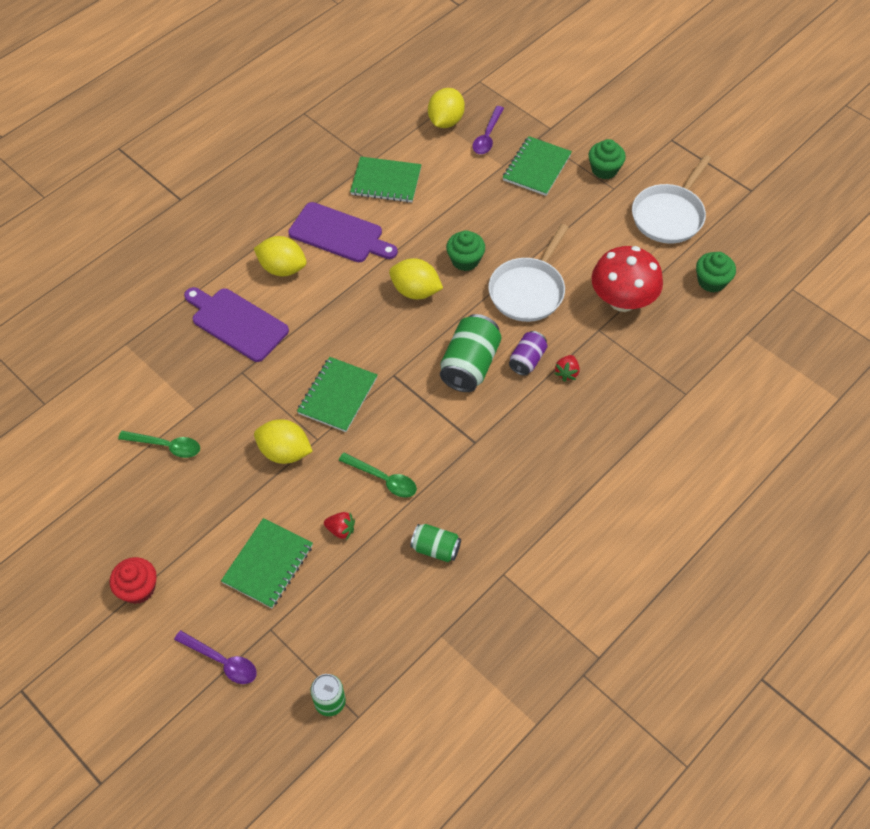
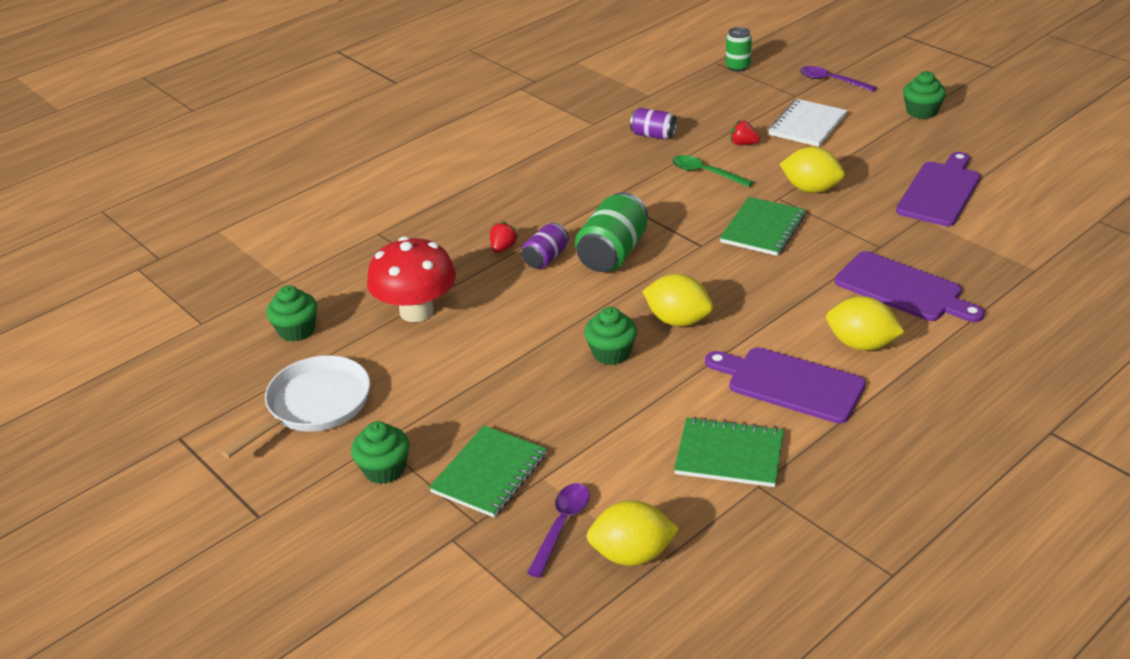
camera: 175 degrees left, 20 degrees down
red cupcake [110,557,157,604] -> green cupcake [903,71,946,119]
green spoon [118,431,200,458] -> purple cutting board [896,152,980,226]
green notebook [221,518,313,608] -> white notebook [768,99,847,147]
green can [410,524,461,562] -> purple can [630,108,677,140]
yellow lemon [428,88,465,128] -> yellow lemon turned 60 degrees clockwise [586,501,679,566]
white pan [488,224,569,322] -> none

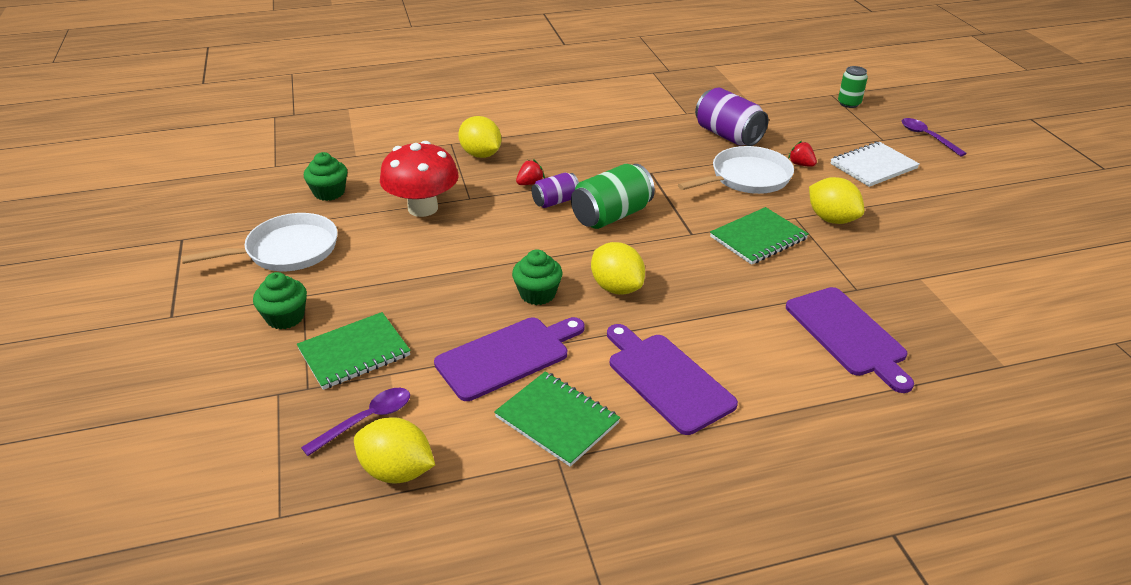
camera: 25 degrees right, 0 degrees up
purple can [630,108,677,140] -> purple can [695,88,768,146], size x1.70
green spoon [672,155,753,187] -> white pan [678,146,794,194]
yellow lemon [826,296,904,351] -> yellow lemon moved to [458,116,501,158]
purple cutting board [896,152,980,226] -> purple cutting board moved to [434,317,584,401]
green cupcake [903,71,946,119] -> none

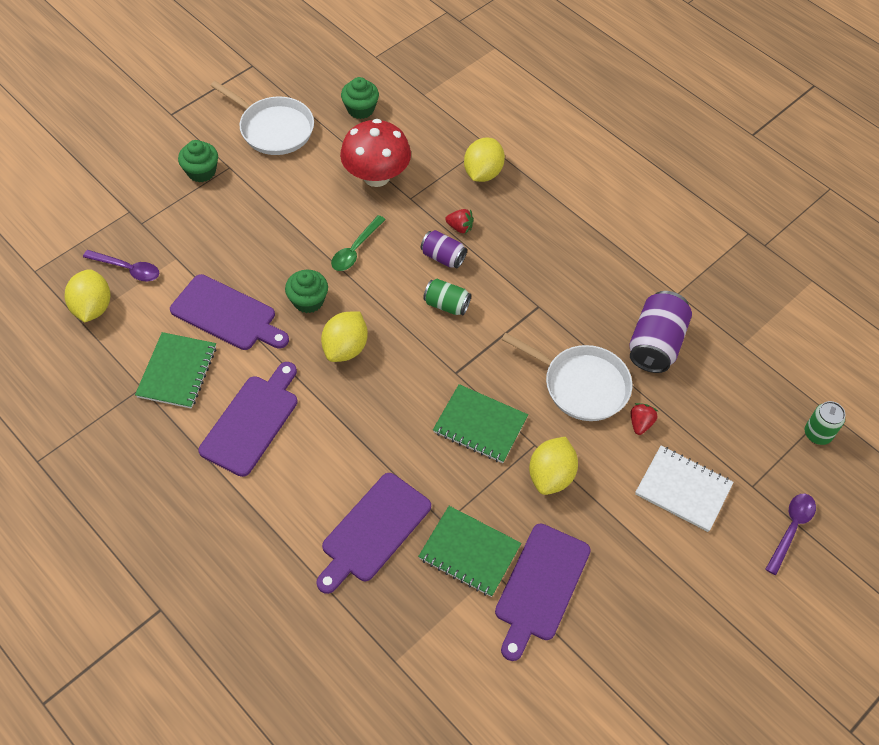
camera: 60 degrees right, 20 degrees up
green notebook [297,312,411,390] -> green notebook moved to [418,506,521,597]
green can [571,164,655,229] -> green can [423,279,471,315], size x0.59
none -> green spoon [331,215,386,271]
none -> purple cutting board [495,524,591,661]

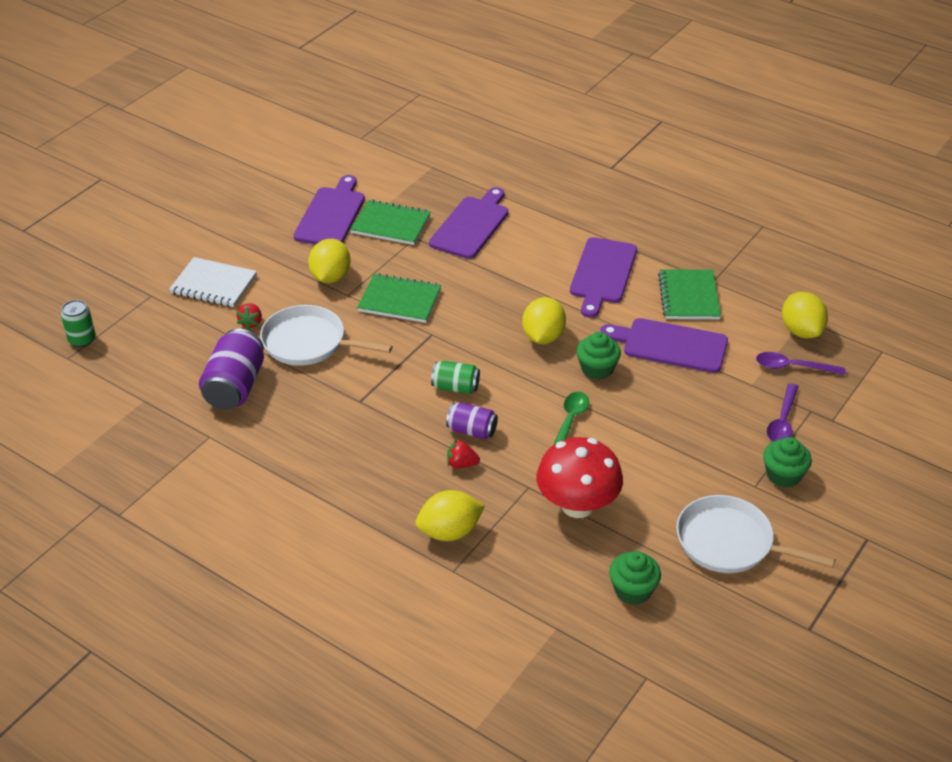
camera: 170 degrees right, 15 degrees down
yellow lemon [464,138,505,182] -> yellow lemon turned 60 degrees clockwise [416,490,485,541]
purple spoon [765,494,816,575] -> purple spoon moved to [767,383,799,442]

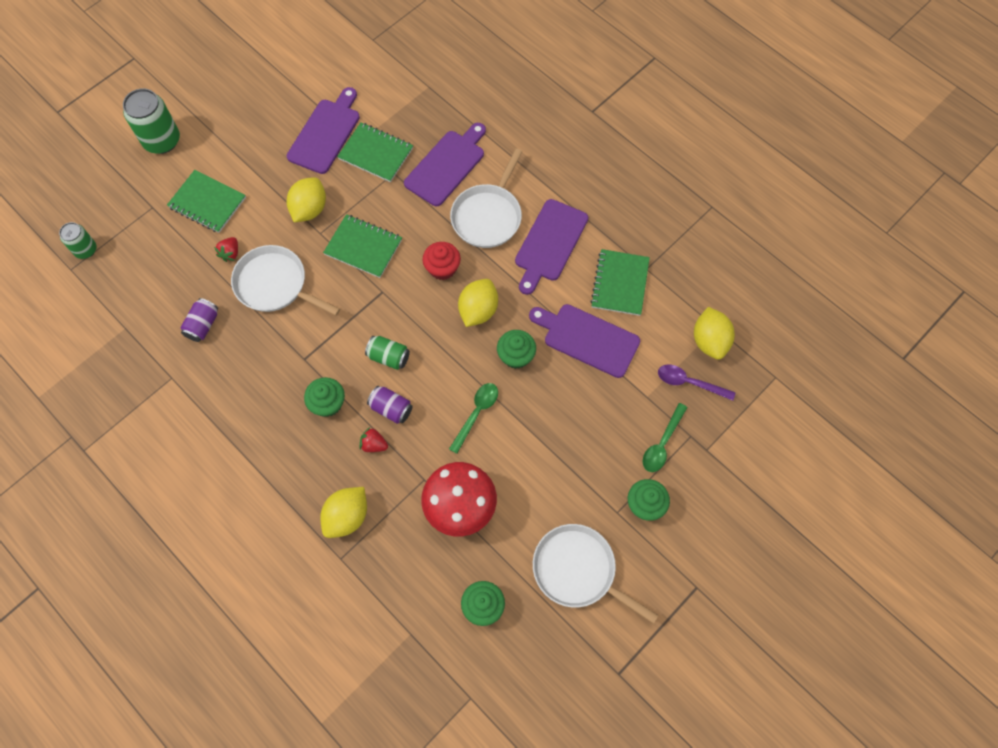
camera: 10 degrees right, 25 degrees up
white notebook [169,257,257,307] -> green notebook [167,170,246,233]
purple can [199,328,264,410] -> purple can [180,298,218,342], size x0.59
yellow lemon [416,490,485,541] -> yellow lemon turned 45 degrees counterclockwise [320,487,367,538]
purple spoon [767,383,799,442] -> green spoon [643,403,688,472]
none -> green can [123,88,180,154]
none -> green cupcake [304,377,345,417]
none -> red cupcake [422,242,461,280]
none -> white pan [450,148,523,248]

